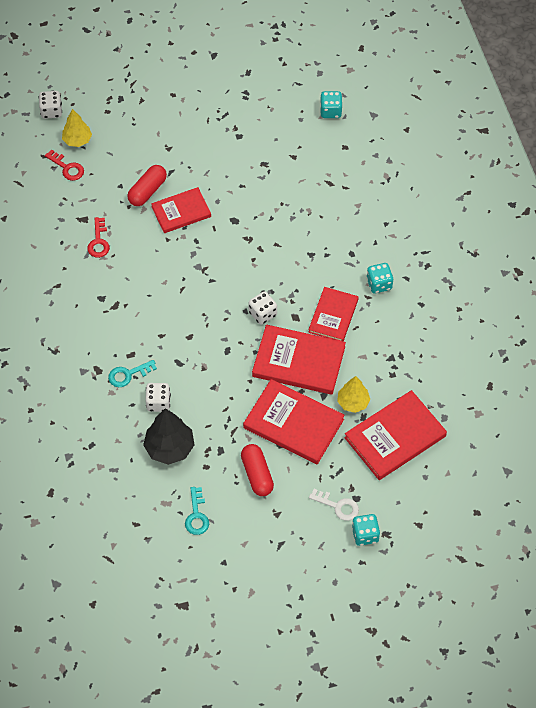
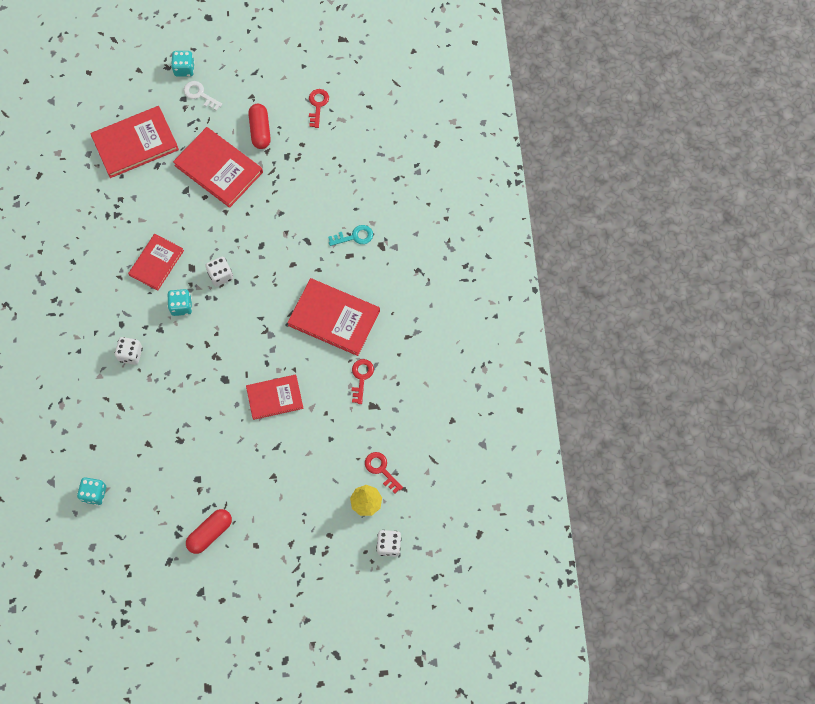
camera: 170 degrees left, 10 degrees up
red capsule [127,165,167,206] -> red capsule moved to [186,509,232,554]
black tree [143,409,195,465] -> none
white dice [145,383,171,412] -> white dice moved to [115,337,143,365]
turquoise key [185,487,209,535] -> red key [309,89,329,128]
red book [252,325,346,395] -> red book moved to [287,278,380,356]
yellow tree [337,376,370,413] -> none
turquoise dice [366,263,393,293] -> turquoise dice moved to [168,289,192,316]

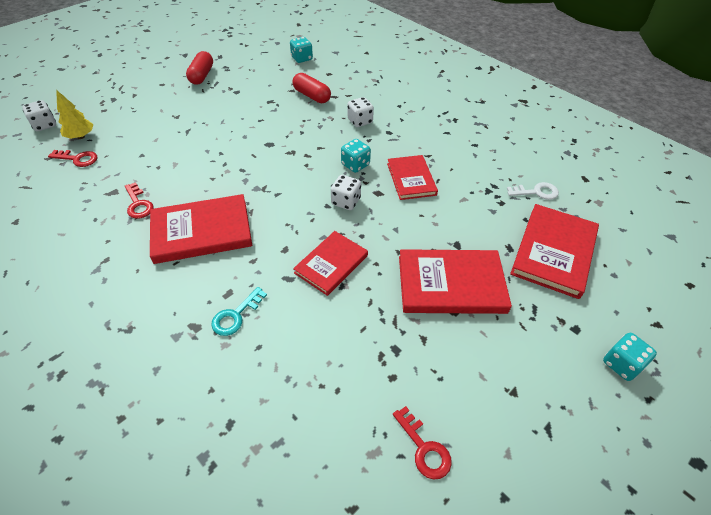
camera: 140 degrees right, 20 degrees down
white key [184,81,222,111] -> white key moved to [507,182,559,200]
red book [246,375,304,420] -> red book moved to [293,231,368,296]
red capsule [248,104,271,149] -> red capsule moved to [293,73,331,103]

